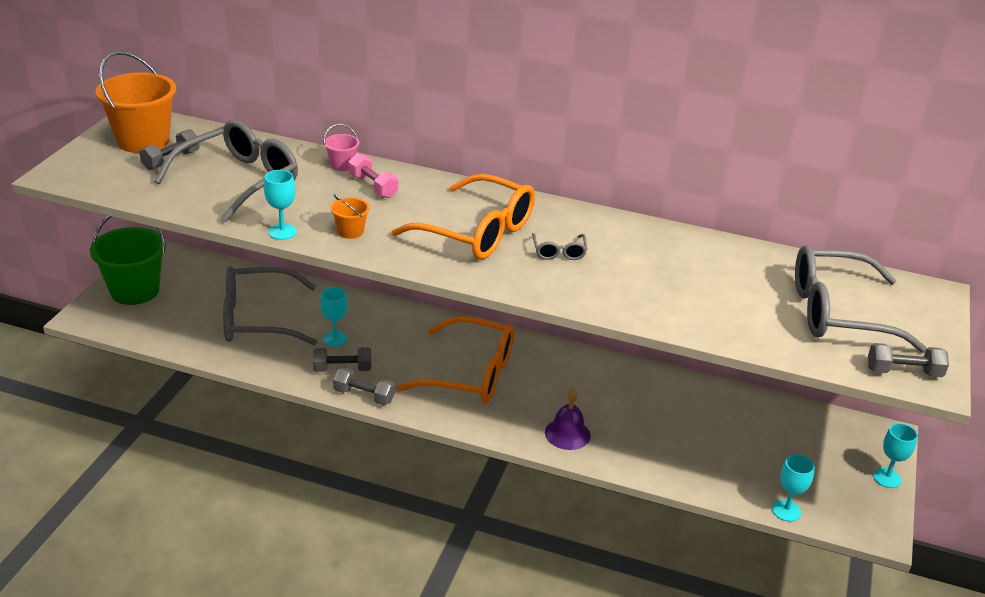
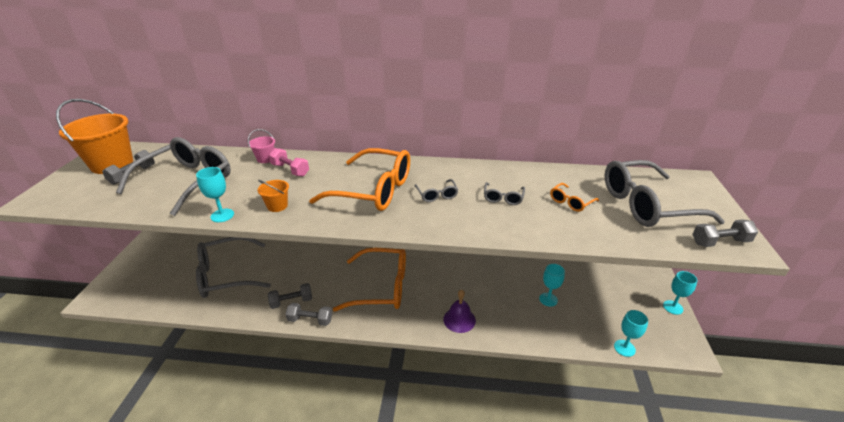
camera: 10 degrees left, 0 degrees up
green bucket [90,216,166,305] -> none
turquoise goblet [320,287,348,347] -> turquoise goblet moved to [539,264,565,307]
none -> grey glasses [484,182,525,205]
none -> orange glasses [550,183,599,212]

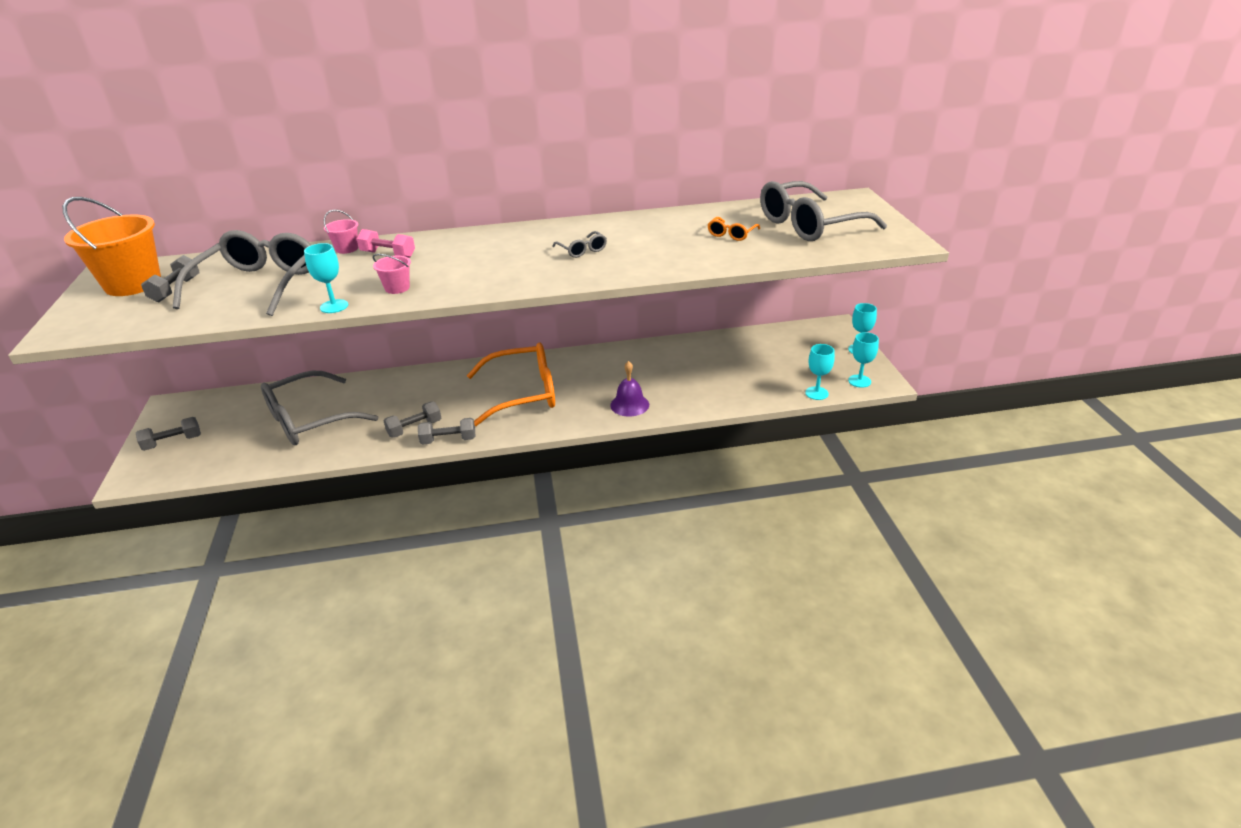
camera: 15 degrees left, 0 degrees up
orange bucket [257,180,289,212] -> pink bucket [373,254,411,294]
orange glasses [309,148,410,211] -> none
grey glasses [484,182,525,205] -> none
turquoise goblet [539,264,565,307] -> turquoise goblet moved to [848,332,879,388]
grey dumbbell [692,219,758,247] -> grey dumbbell moved to [136,417,201,451]

